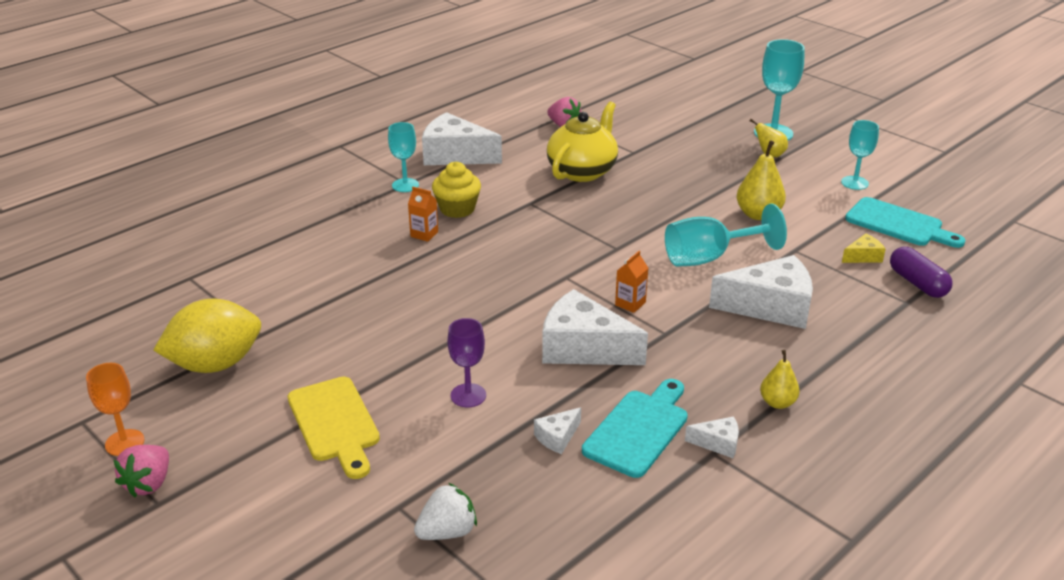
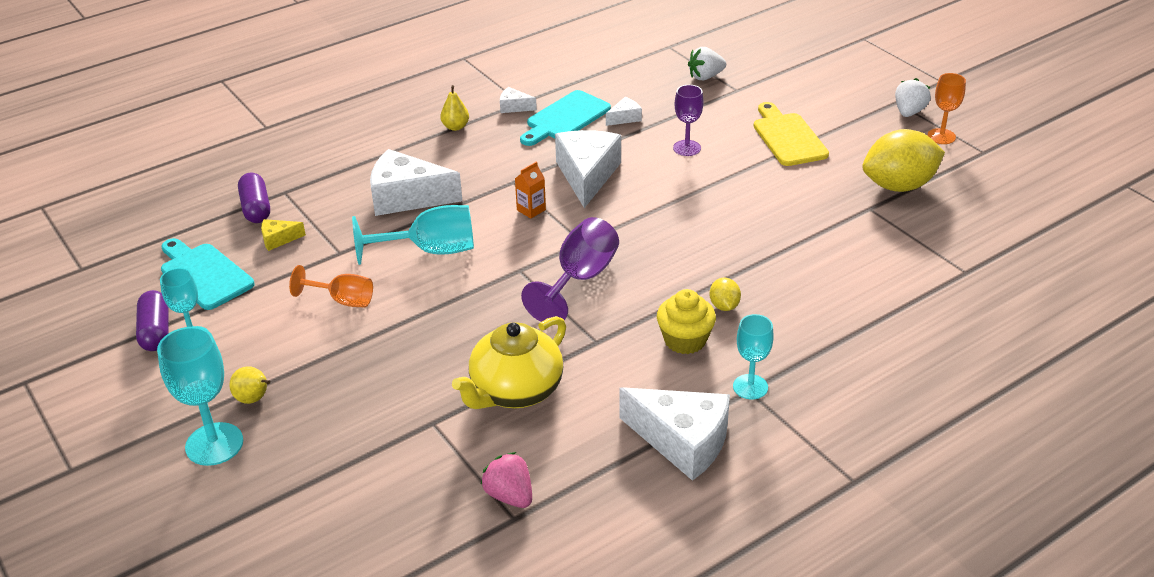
camera: 170 degrees left, 5 degrees up
pink strawberry [114,445,169,497] -> white strawberry [895,78,931,117]
orange carton [408,187,438,242] -> yellow lemon [709,278,741,311]
white cheese [542,289,648,365] -> white cheese turned 120 degrees counterclockwise [555,130,621,208]
yellow pear [737,140,786,220] -> orange goblet [289,265,373,307]
none -> purple capsule [136,290,169,351]
none -> purple goblet [521,217,619,322]

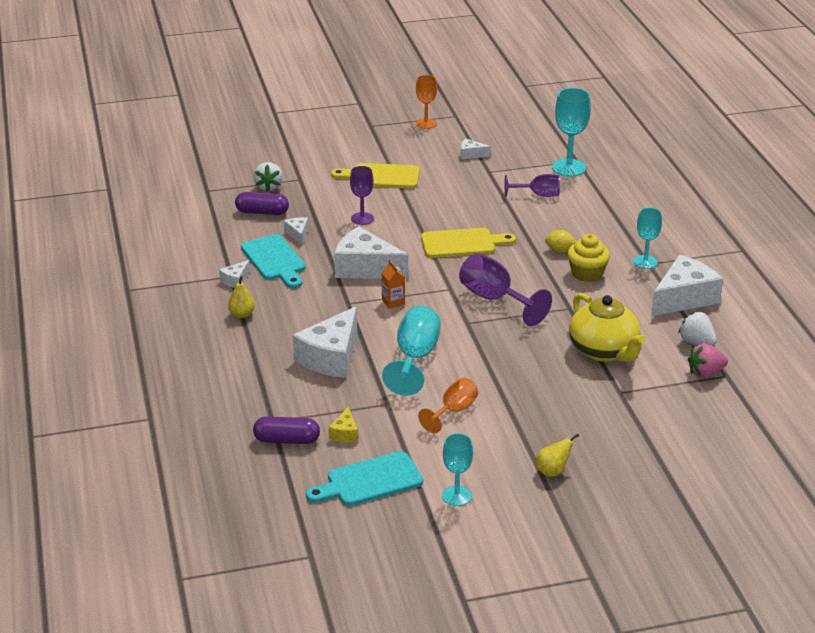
camera: 70 degrees left, 5 degrees down
purple capsule [136,290,169,351] -> purple capsule moved to [235,192,289,215]
turquoise goblet [157,327,243,466] -> turquoise goblet moved to [552,88,591,177]
yellow lemon [862,129,945,192] -> white cheese [461,139,490,159]
white strawberry [895,78,931,117] -> white strawberry moved to [678,312,717,346]
none -> yellow cutting board [421,228,516,258]
none -> purple goblet [505,174,560,197]

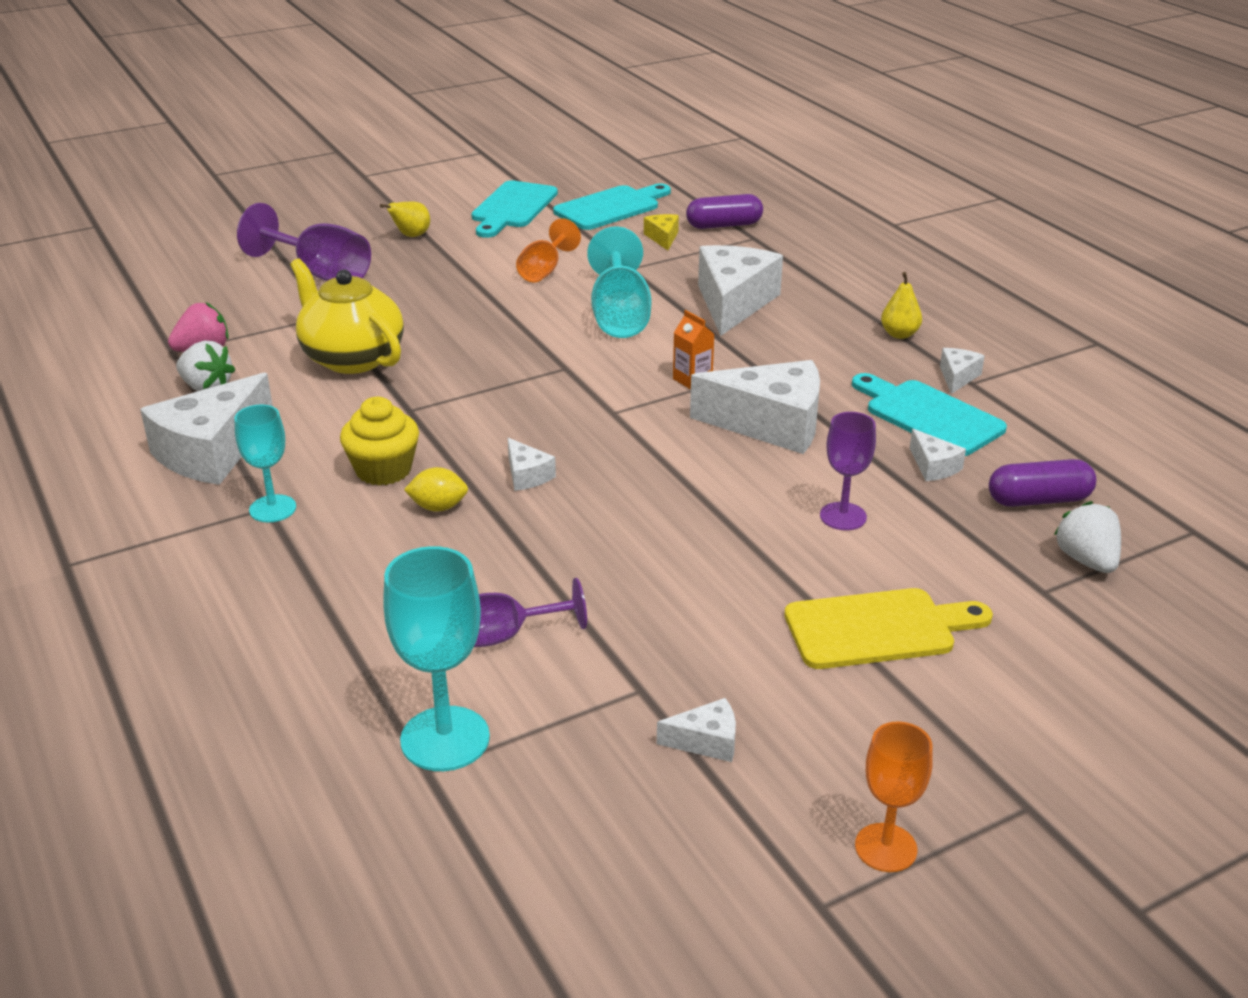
camera: 165 degrees right, 0 degrees up
yellow cutting board [421,228,516,258] -> none
turquoise goblet [442,433,473,506] -> turquoise cutting board [471,180,558,238]
purple goblet [459,253,552,326] -> purple goblet moved to [237,203,371,281]
none -> white cheese [508,438,556,491]

